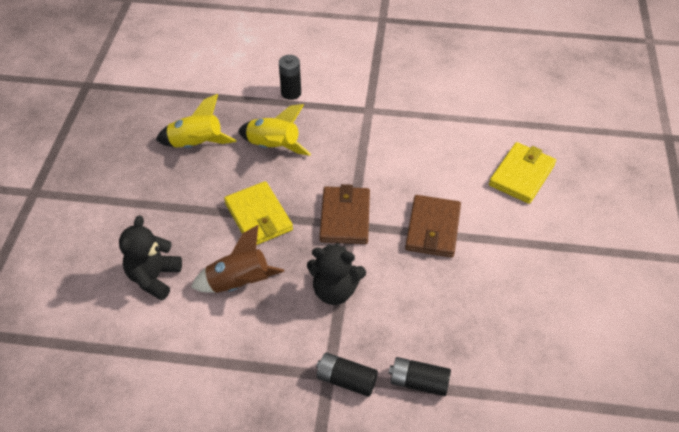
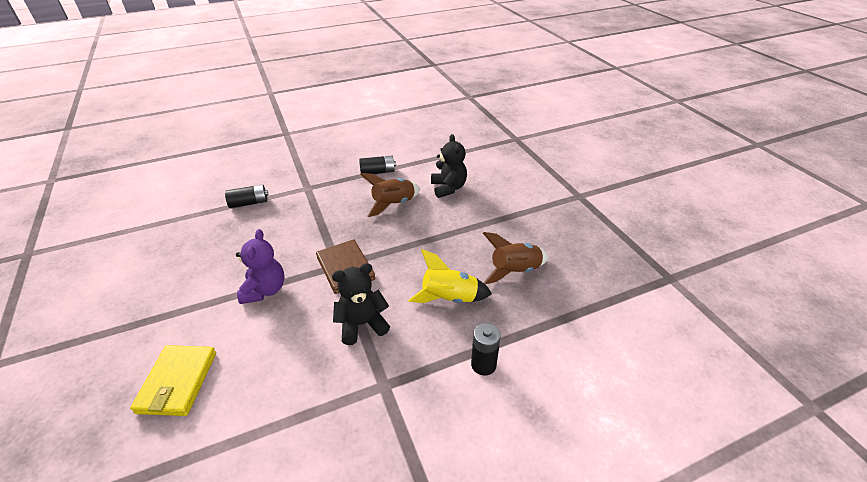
camera: 150 degrees right, 10 degrees down
yellow rocket [156,94,237,148] -> brown rocket [483,232,548,284]
yellow wallet [224,181,293,245] -> none
black teddy bear [307,243,366,305] -> black teddy bear moved to [332,263,390,345]
black battery [316,353,378,397] -> black battery moved to [359,156,396,174]
brown wallet [405,195,461,258] -> purple teddy bear [236,229,285,304]

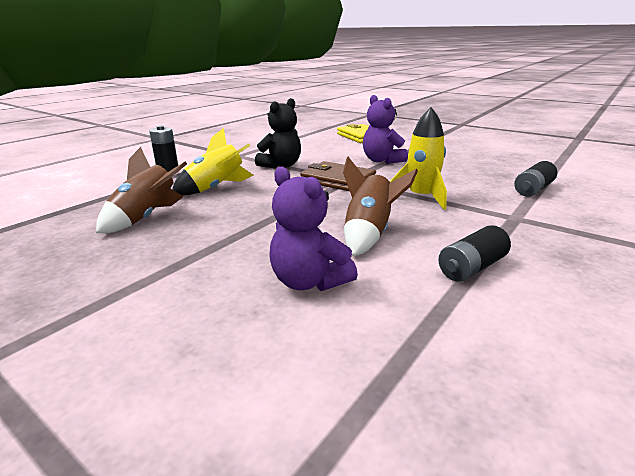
camera: 150 degrees right, 15 degrees down
black teddy bear [431,134,467,198] -> purple teddy bear [269,167,358,291]
none -> yellow rocket [390,107,447,210]

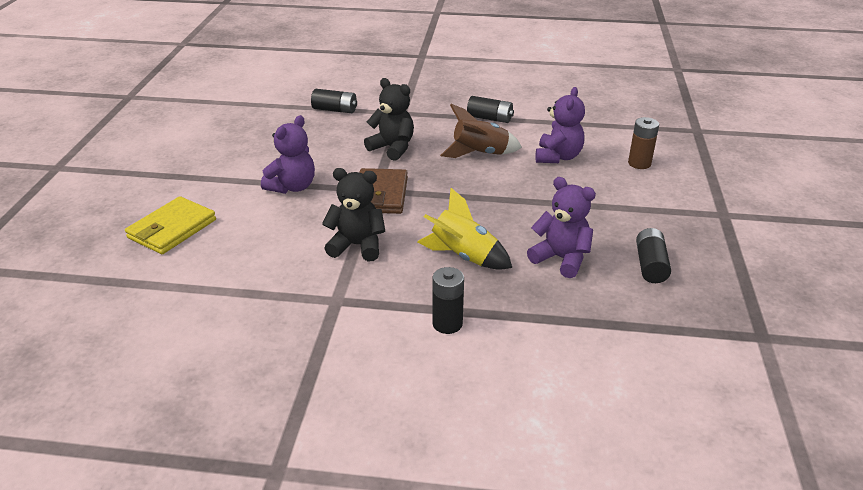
camera: 120 degrees left, 10 degrees up
brown rocket [96,147,187,233] -> purple teddy bear [527,177,596,278]
yellow rocket [390,107,447,210] -> black teddy bear [364,78,414,161]
none -> brown battery [628,117,659,169]
none -> black battery [636,228,671,283]

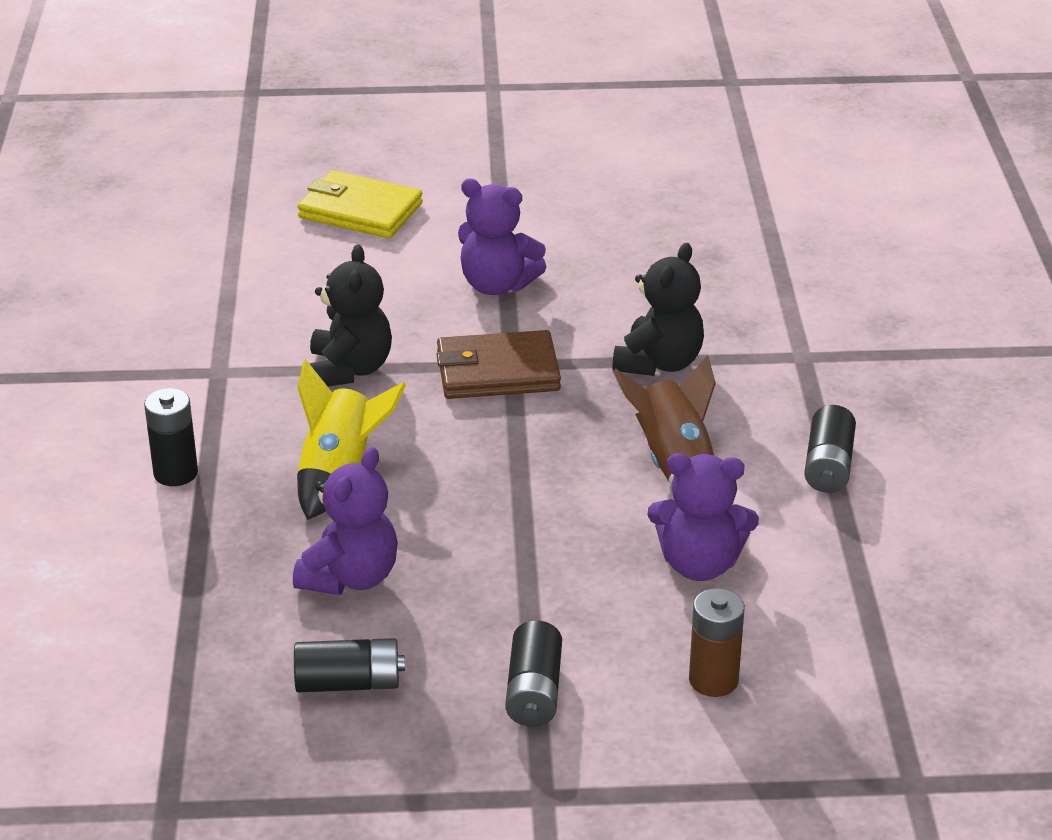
camera: 80 degrees right, 0 degrees up
black battery [311,89,357,113] -> black battery moved to [505,620,562,726]

